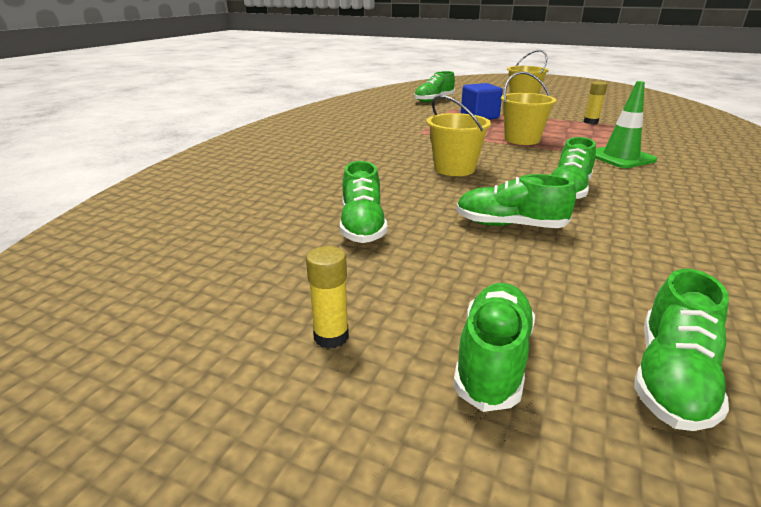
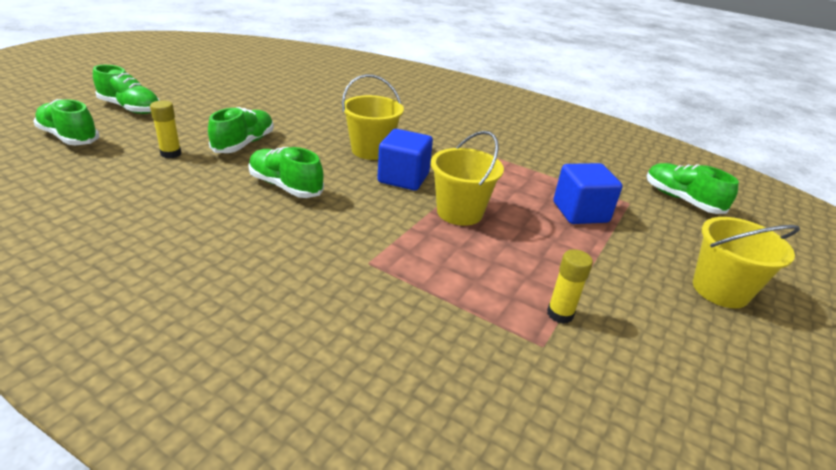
camera: 95 degrees right, 5 degrees up
yellow glue stick [306,246,349,349] -> yellow glue stick moved to [150,100,181,158]
green shoe [340,161,388,243] -> none
green traffic cone [595,81,657,168] -> none
none -> blue cube [377,129,433,190]

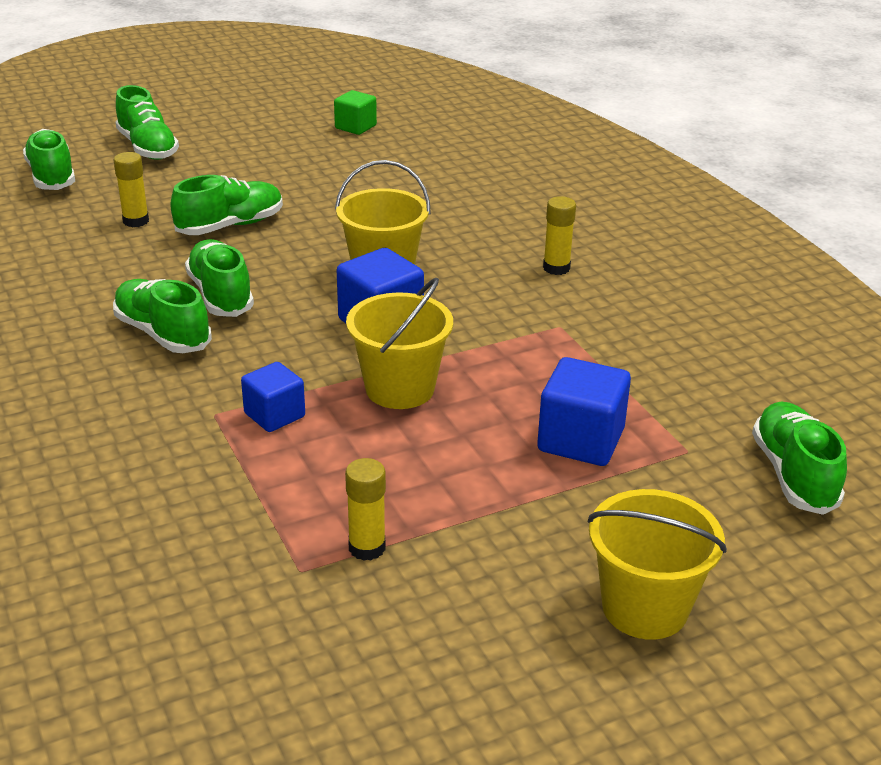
camera: 35 degrees right, 0 degrees up
none -> green shoe [113,279,212,353]
none -> blue cube [241,362,305,432]
none -> green cube [334,90,377,135]
none -> yellow glue stick [543,196,576,275]

